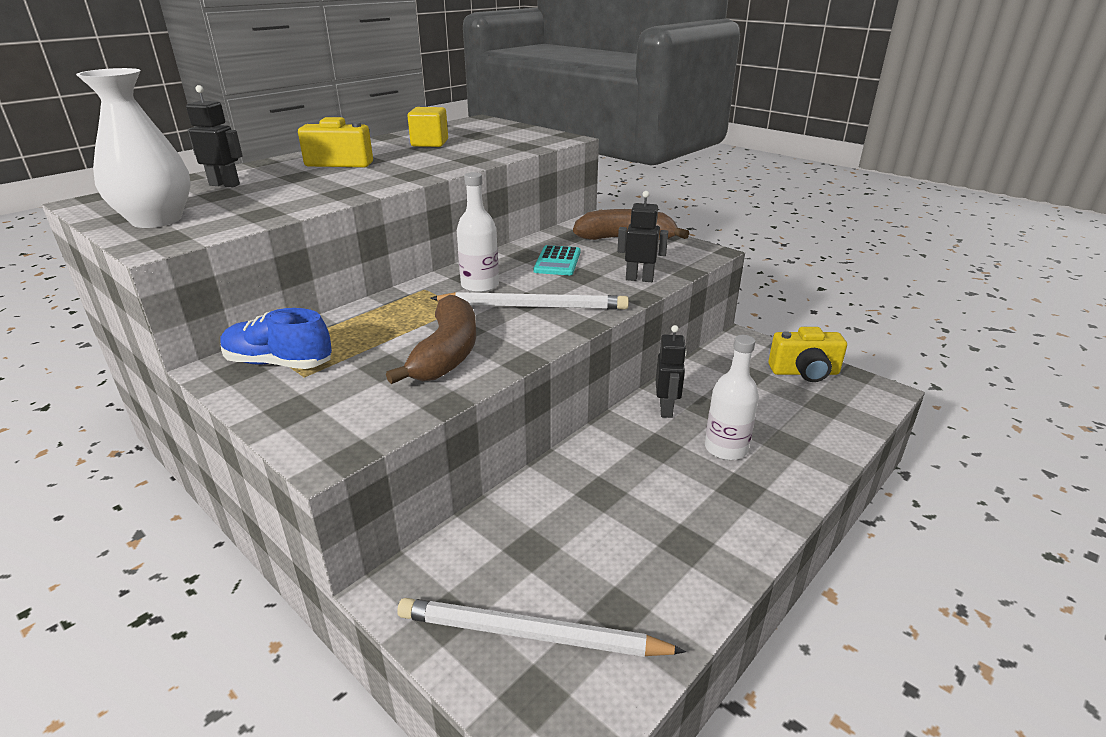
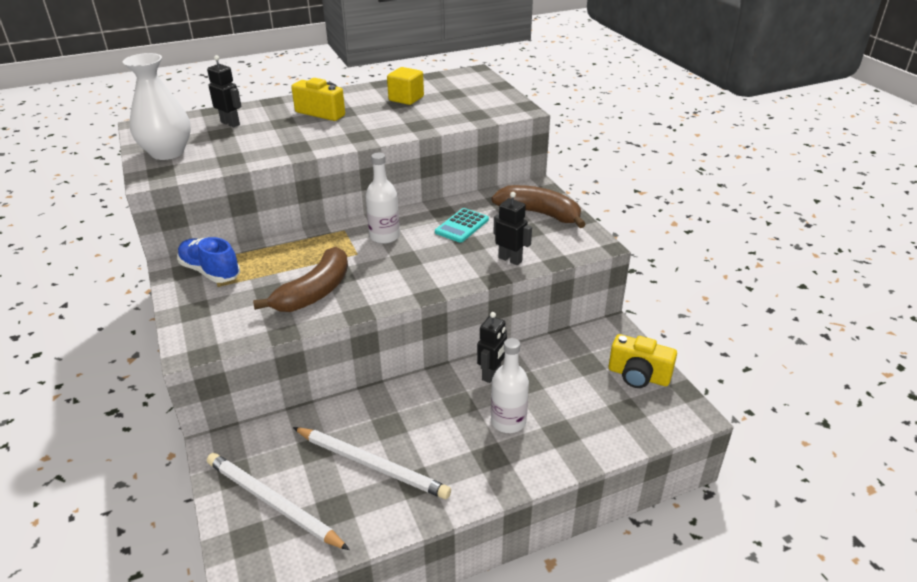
camera: 25 degrees right, 5 degrees up
white pencil [430,292,629,310] -> white pencil moved to [293,427,451,499]

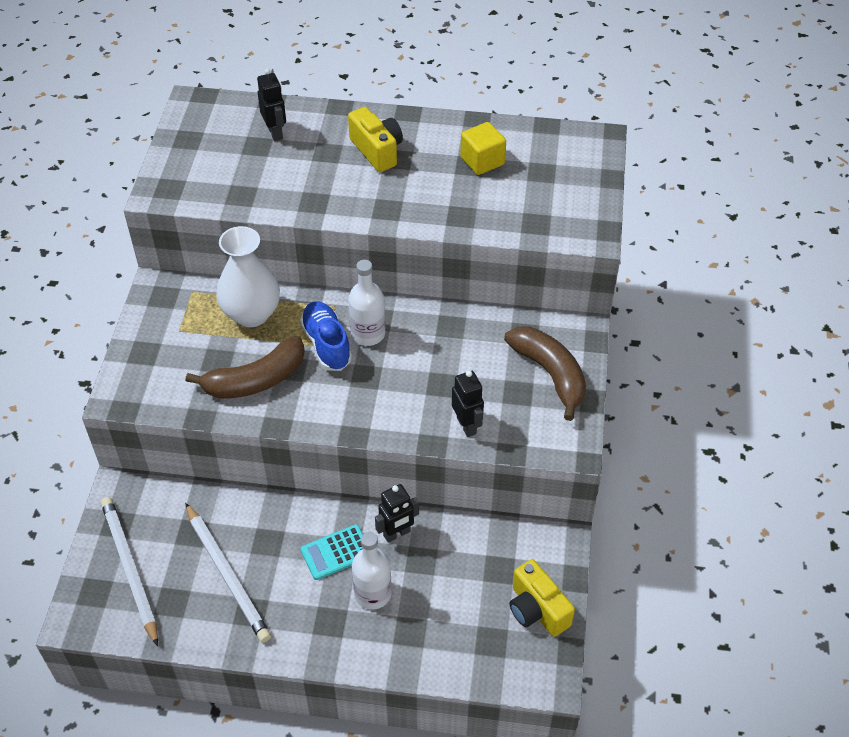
camera: 30 degrees right, 15 degrees up
white vase [123,53,191,160] -> white vase moved to [216,226,280,327]
blue shoe [177,237,240,283] -> blue shoe moved to [300,301,352,371]
turquoise calculator [435,208,489,243] -> turquoise calculator moved to [300,524,363,580]

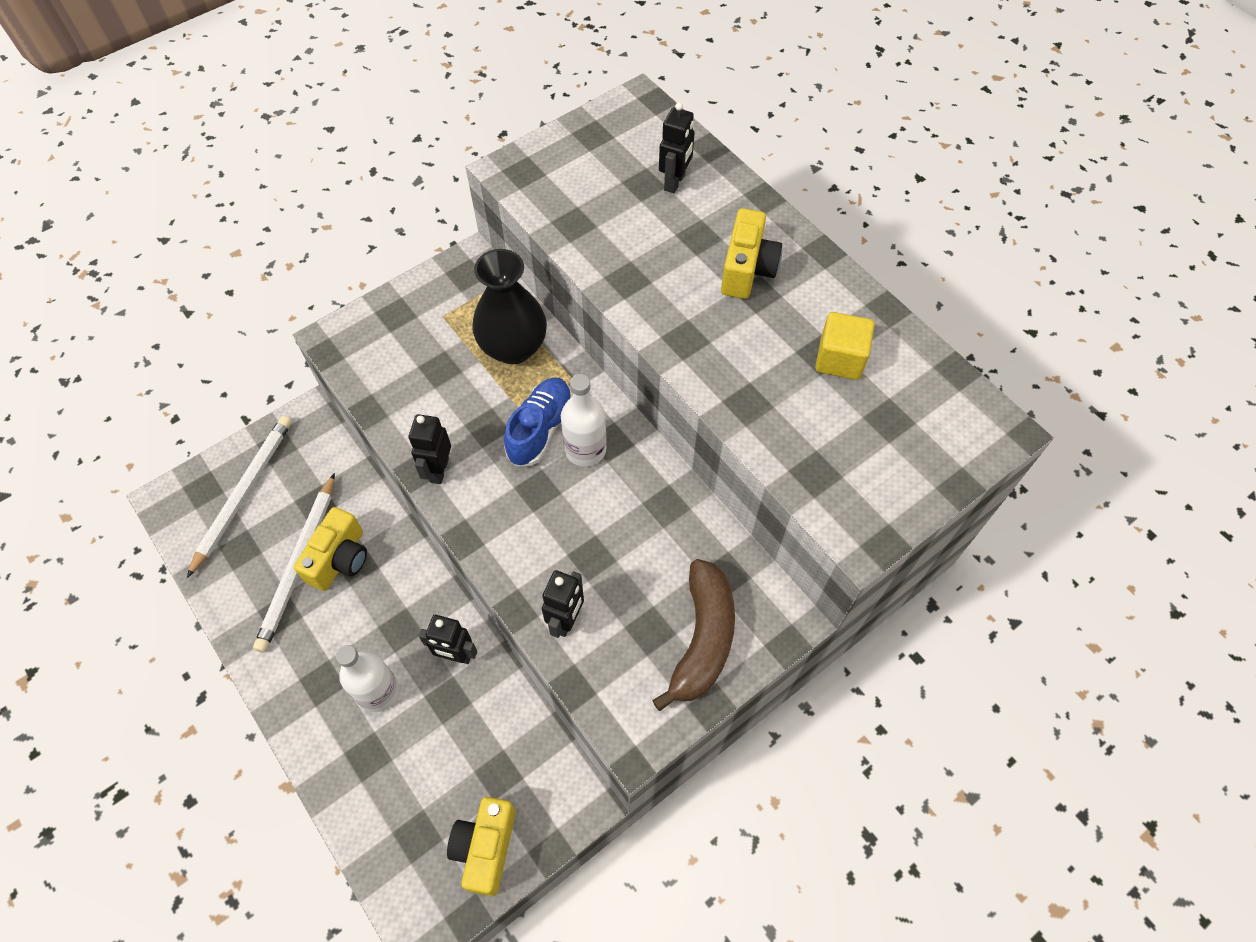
camera: 45 degrees right, 10 degrees up
brown banana [185,336,305,399] -> none
white vase [216,226,280,327] -> black vase [472,249,547,364]
turquoise calculator [300,524,363,580] -> none
none -> yellow camera [294,507,367,591]
none -> black robot [409,414,451,484]

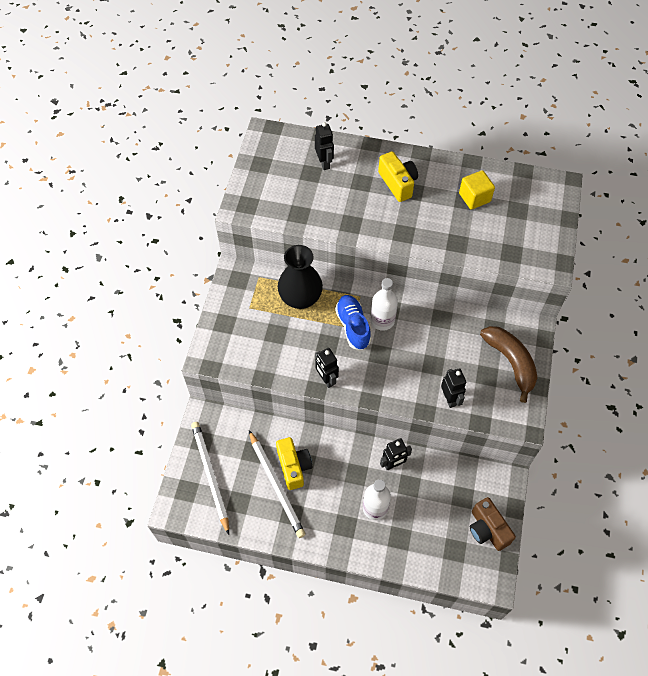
camera: 40 degrees left, 0 degrees up
yellow camera [447,797,516,896] -> brown camera [470,497,516,551]

